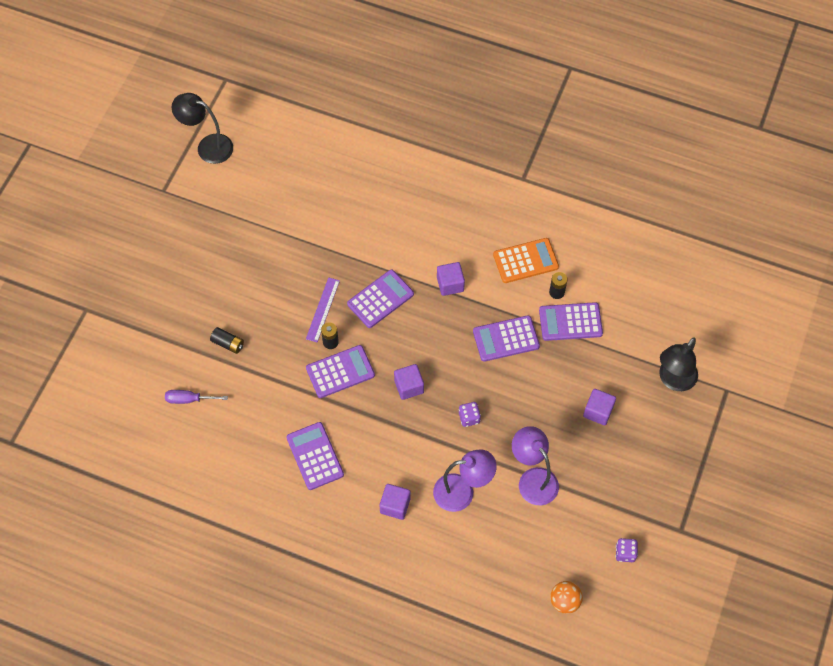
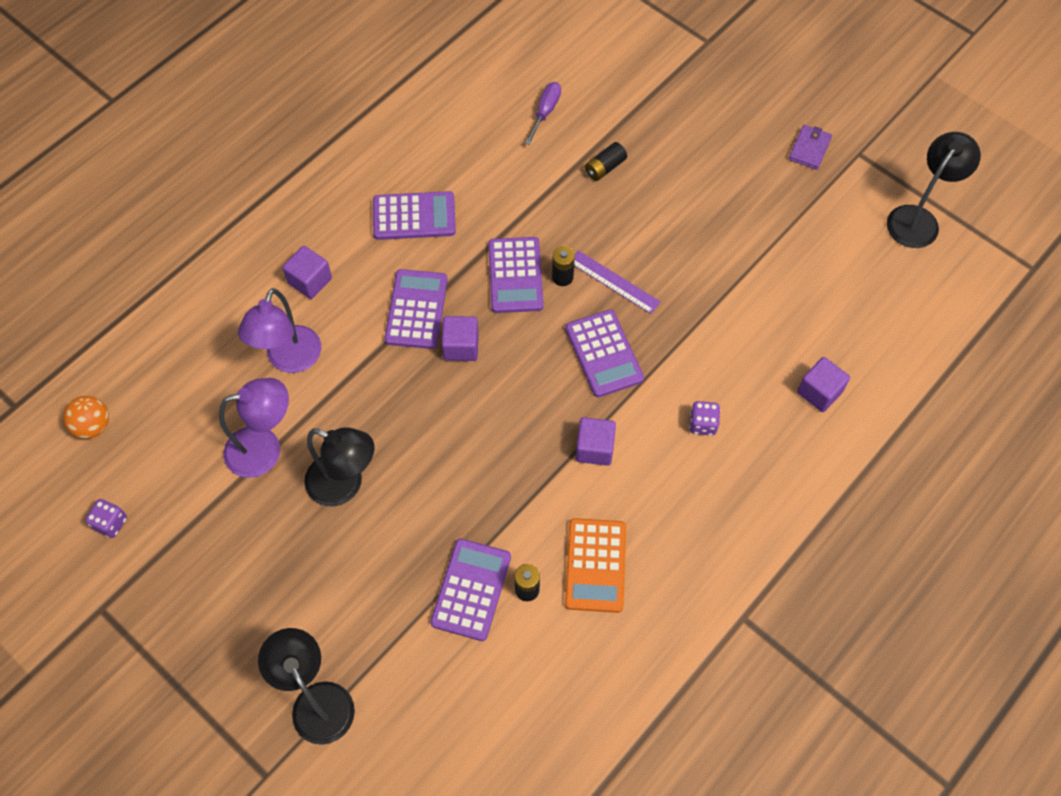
camera: 110 degrees right, 0 degrees up
purple dice [459,402,481,427] -> purple dice moved to [689,401,720,436]
purple calculator [473,315,540,362] -> purple calculator moved to [384,269,448,349]
purple cube [583,389,616,425] -> purple cube moved to [797,357,850,412]
none -> black lamp [304,427,374,506]
none -> purple wallet [789,125,832,170]

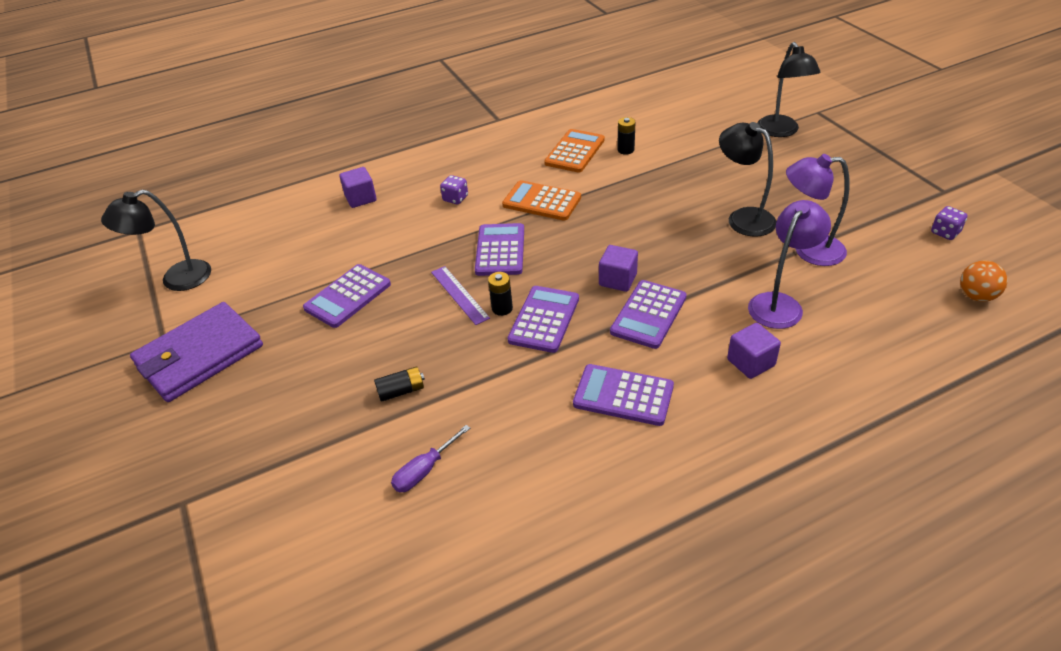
camera: 155 degrees left, 20 degrees down
purple calculator [430,539,511,641] -> purple calculator moved to [303,264,391,328]
purple cube [576,417,616,466] -> orange calculator [502,180,581,221]
purple wallet [789,125,832,170] -> purple wallet [130,302,263,402], size x2.29

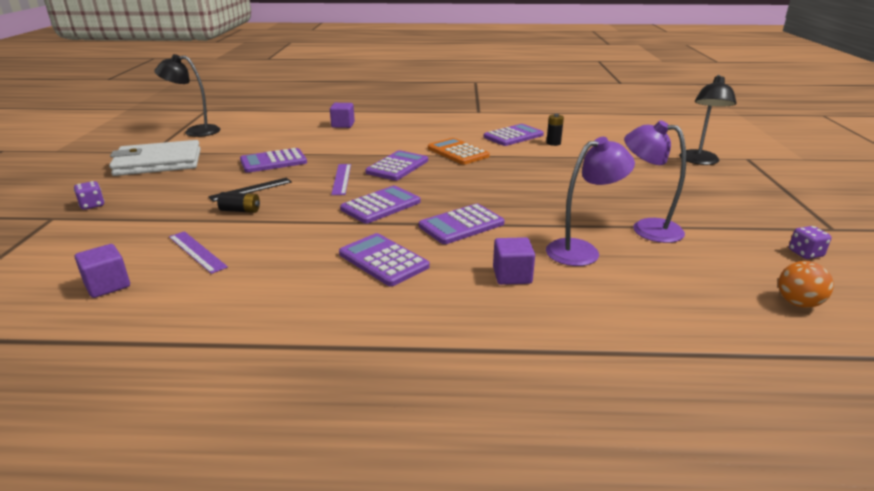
camera: 25 degrees right, 15 degrees down
purple wallet [130,302,263,402] -> white wallet [109,140,201,176]
purple screwdriver [391,425,470,492] -> purple ruler [169,231,228,274]
purple dice [440,175,468,204] -> purple dice moved to [74,181,104,210]
black battery [488,272,513,316] -> none
orange calculator [544,129,605,173] -> purple calculator [484,124,544,146]
purple cube [599,245,638,292] -> purple cube moved to [75,244,130,298]
black lamp [719,122,776,237] -> none
none -> black ruler [208,178,292,202]

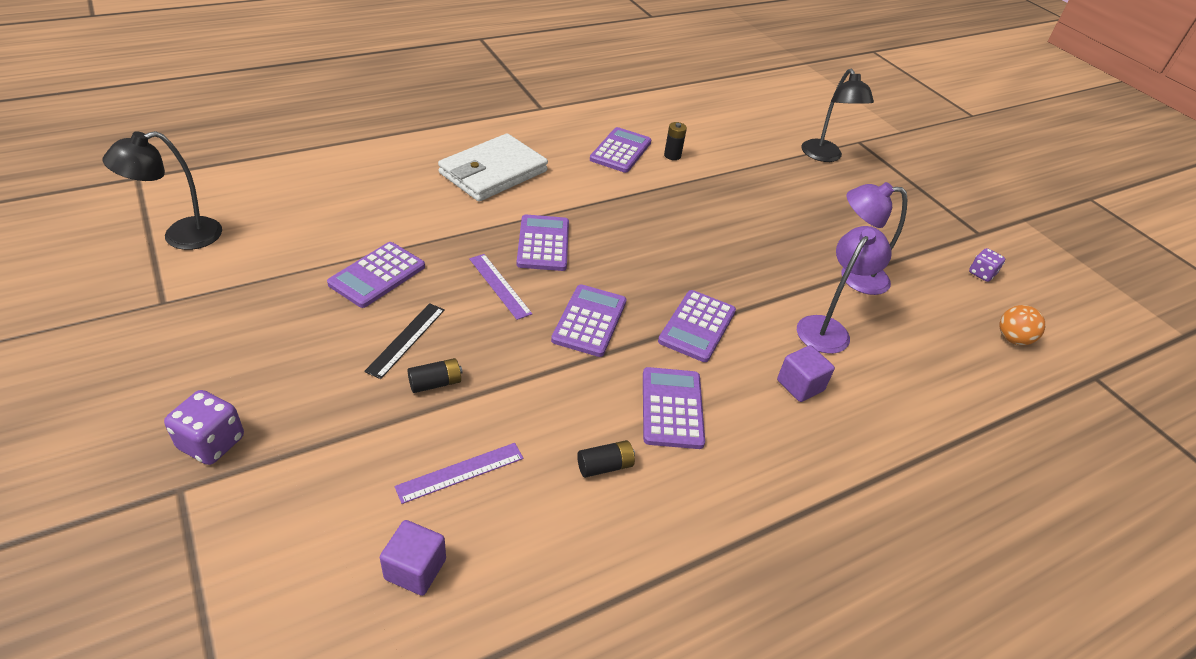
camera: 35 degrees left, 15 degrees up
purple dice [74,181,104,210] -> purple dice [164,390,244,465], size x1.54
white wallet [109,140,201,176] -> white wallet moved to [438,133,548,202]
purple ruler [169,231,228,274] -> purple ruler turned 45 degrees counterclockwise [395,443,523,504]
purple cube [330,103,355,128] -> none
purple calculator [339,233,430,286] -> purple calculator turned 75 degrees clockwise [643,367,705,449]
orange calculator [428,138,490,165] -> none
none -> black battery [577,440,635,478]

